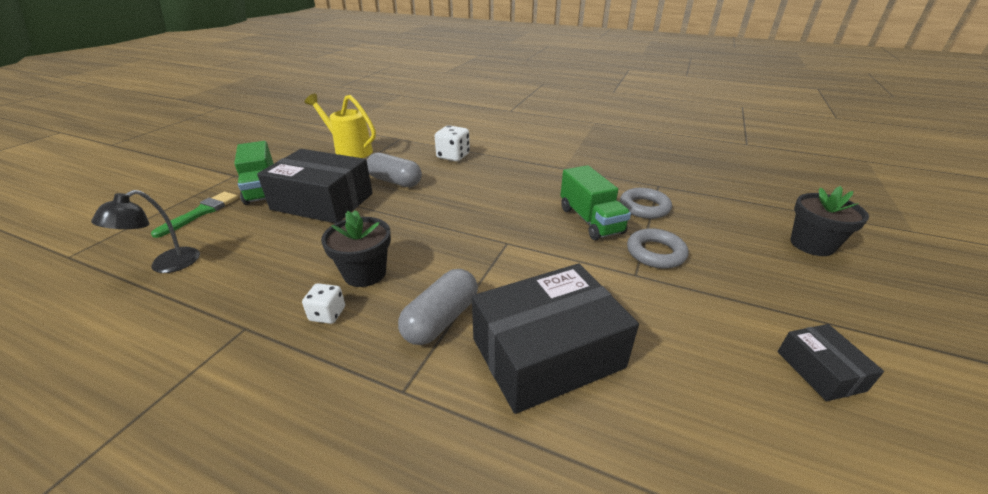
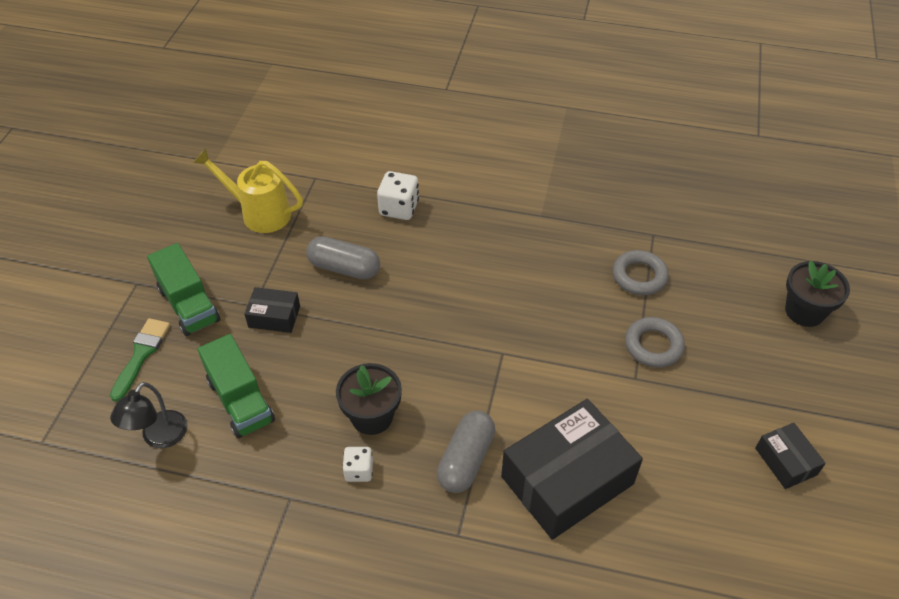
camera: 10 degrees left, 15 degrees up
black box [257,149,373,223] -> black box [244,287,300,333], size x0.48
green truck [560,165,631,240] -> green truck moved to [198,334,275,438]

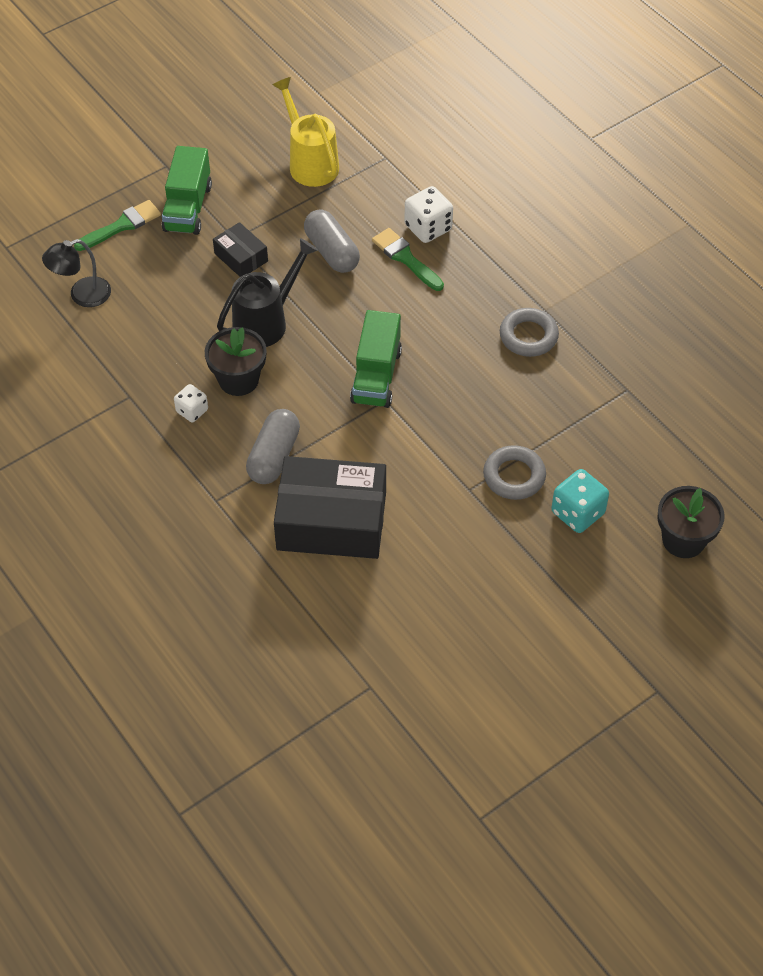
camera: 40 degrees right, 5 degrees up
green truck [198,334,275,438] -> green truck moved to [350,310,402,408]
grey capsule [437,411,495,493] -> grey capsule turned 45 degrees counterclockwise [246,409,300,484]
grey ring [612,250,669,295] -> grey ring moved to [500,308,559,357]
black box [755,423,826,489] -> none
none -> black watering can [217,238,318,347]
none -> green brush [372,228,444,291]
none -> turquoise dice [551,469,609,533]

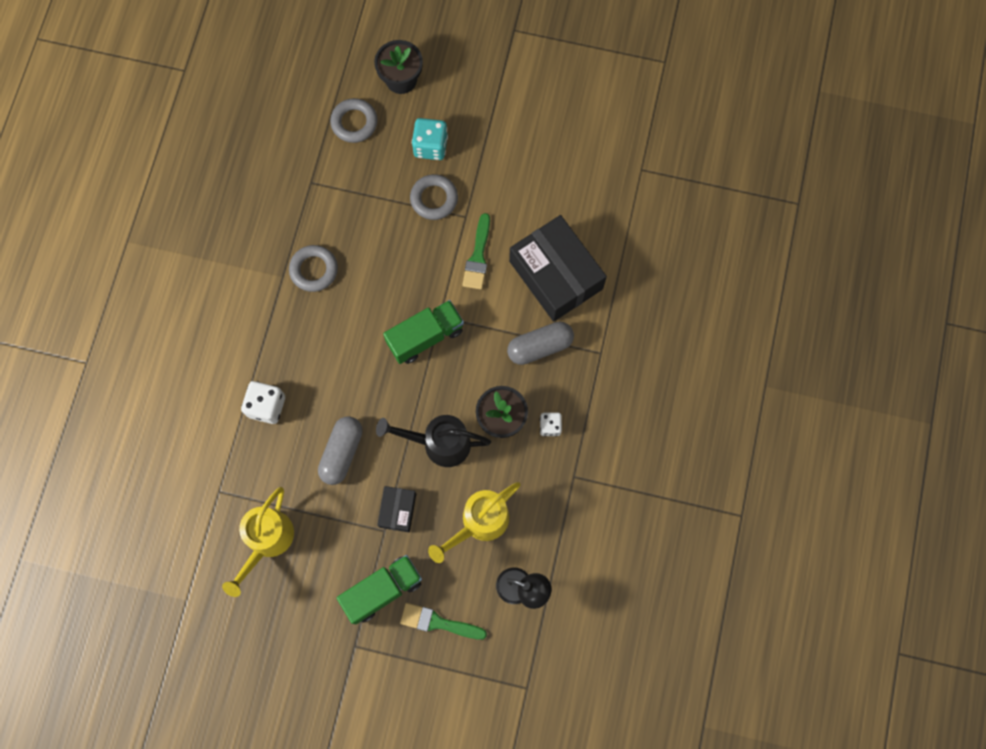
camera: 130 degrees left, 20 degrees up
green brush [372,228,444,291] -> green brush moved to [462,213,490,290]
none -> grey ring [330,98,378,143]
none -> yellow watering can [428,482,521,563]

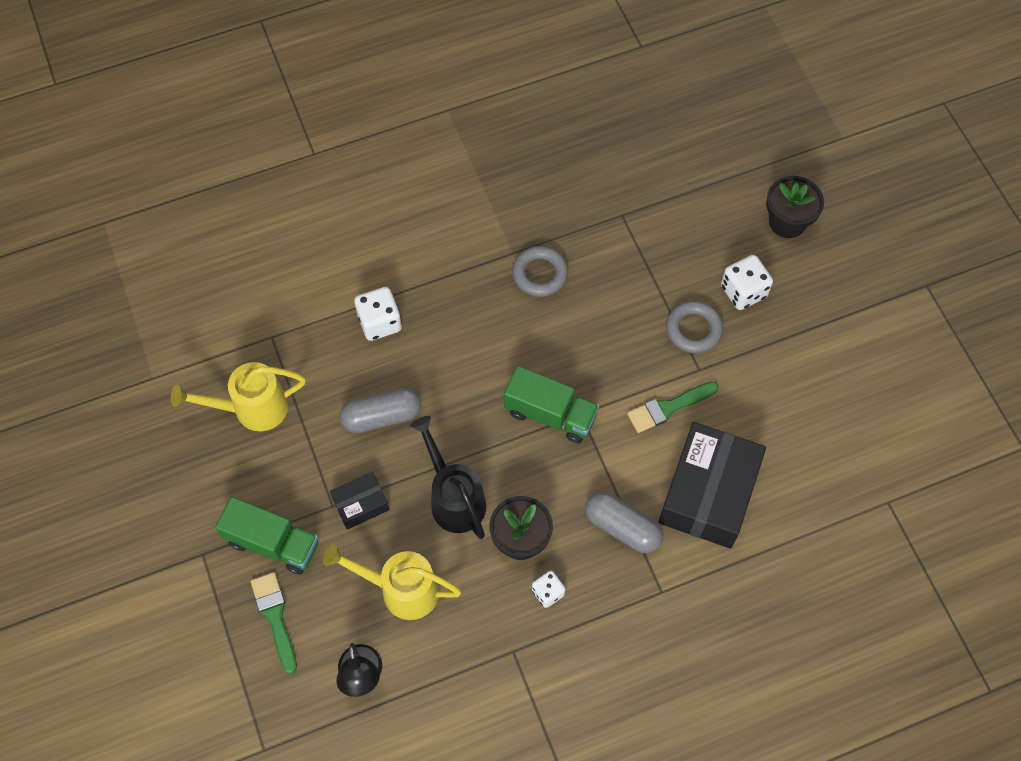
camera: 55 degrees right, 10 degrees down
grey ring [330,98,378,143] -> none
turquoise dice [412,118,448,160] -> white dice [721,255,773,310]

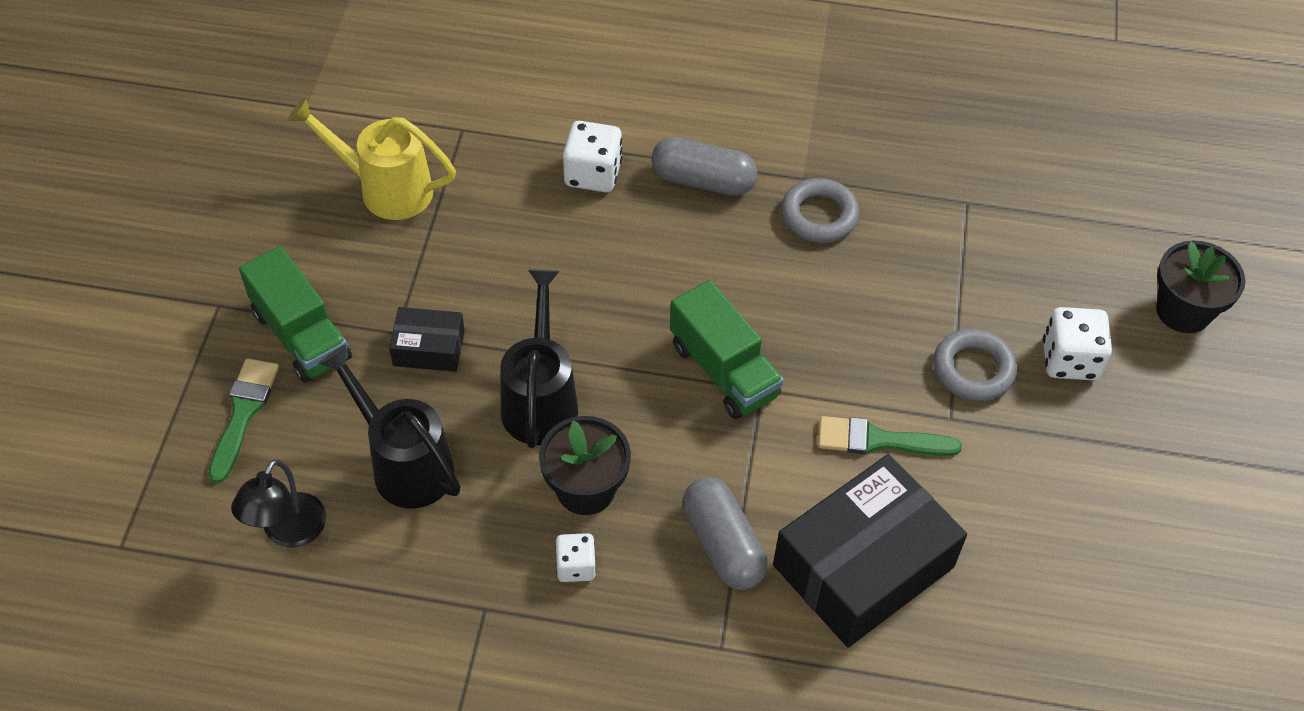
camera: 30 degrees right, 10 degrees down
yellow watering can [323,544,462,620] -> black watering can [318,345,461,508]
grey capsule [340,387,421,433] -> grey capsule moved to [651,137,758,196]

